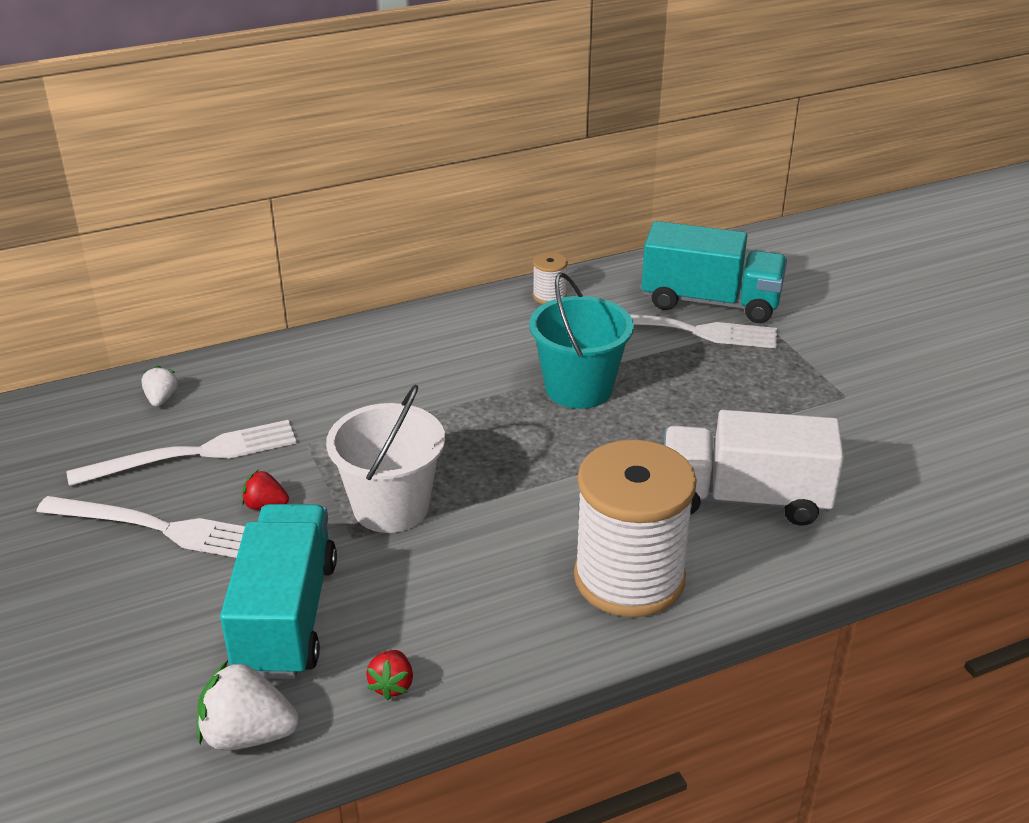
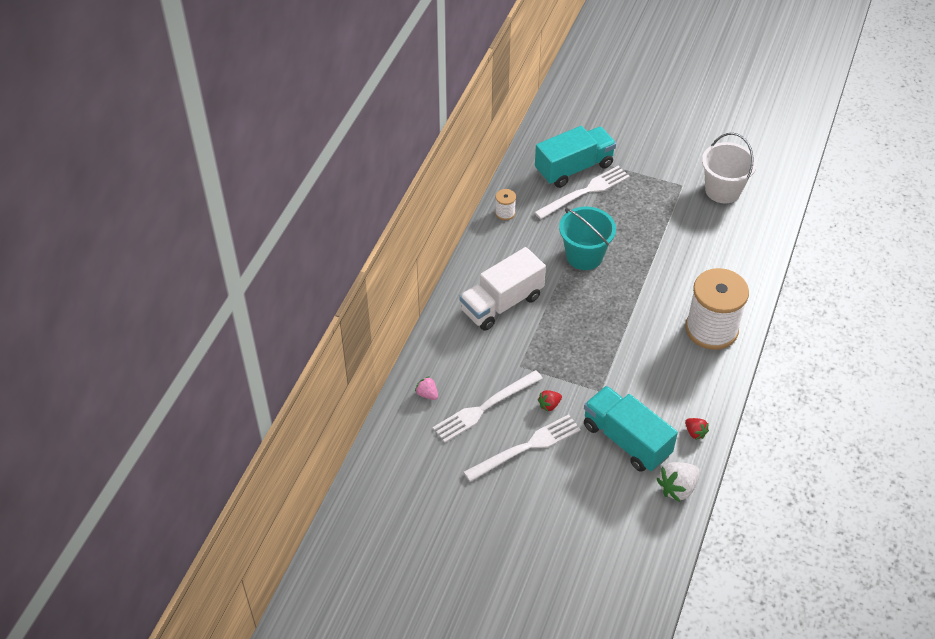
camera: 45 degrees left, 15 degrees up
white fork [67,420,296,486] -> white fork turned 150 degrees counterclockwise [433,370,543,443]
white strawberry [141,366,178,407] -> pink strawberry [415,376,438,400]
white bucket [326,385,445,533] -> white bucket moved to [702,133,757,203]
white truck [664,410,844,526] -> white truck moved to [459,247,546,331]

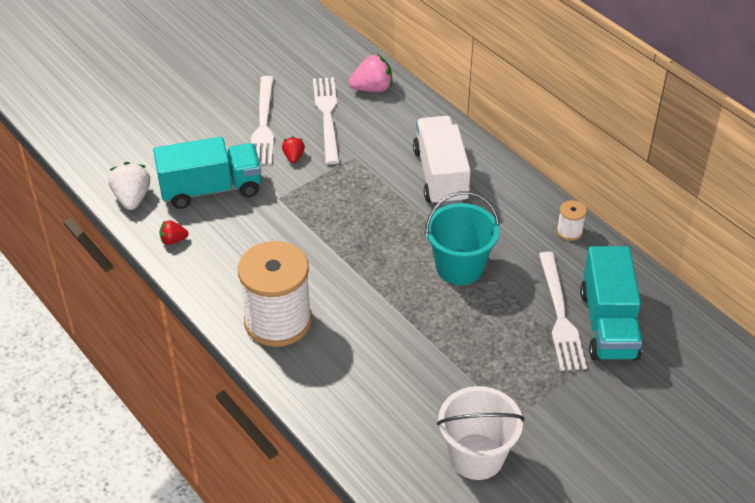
camera: 120 degrees right, 5 degrees down
pink strawberry [415,376,438,400] -> pink strawberry [349,54,392,92], size x1.74

